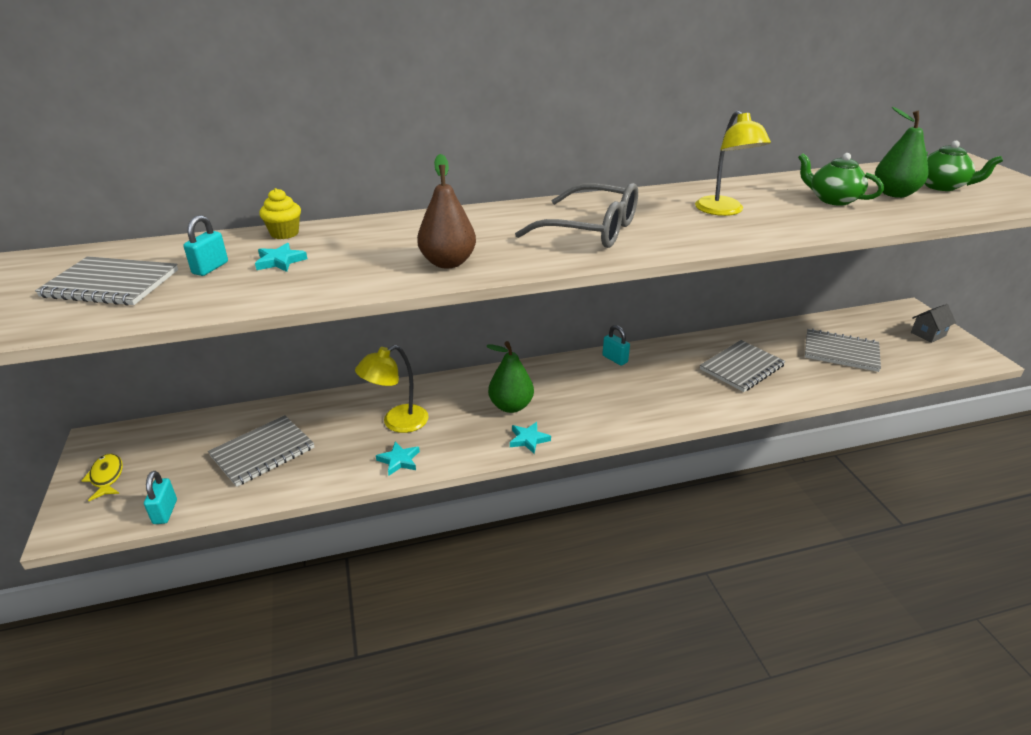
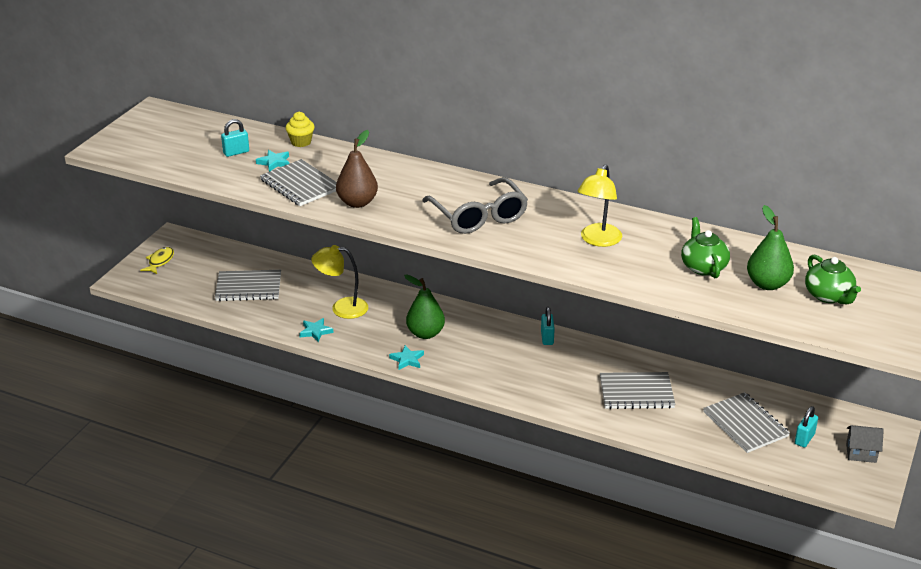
camera: 40 degrees right, 0 degrees up
grey notebook [35,256,178,306] -> grey notebook moved to [260,159,337,206]
turquoise padlock [144,471,177,524] -> turquoise padlock moved to [795,406,818,448]

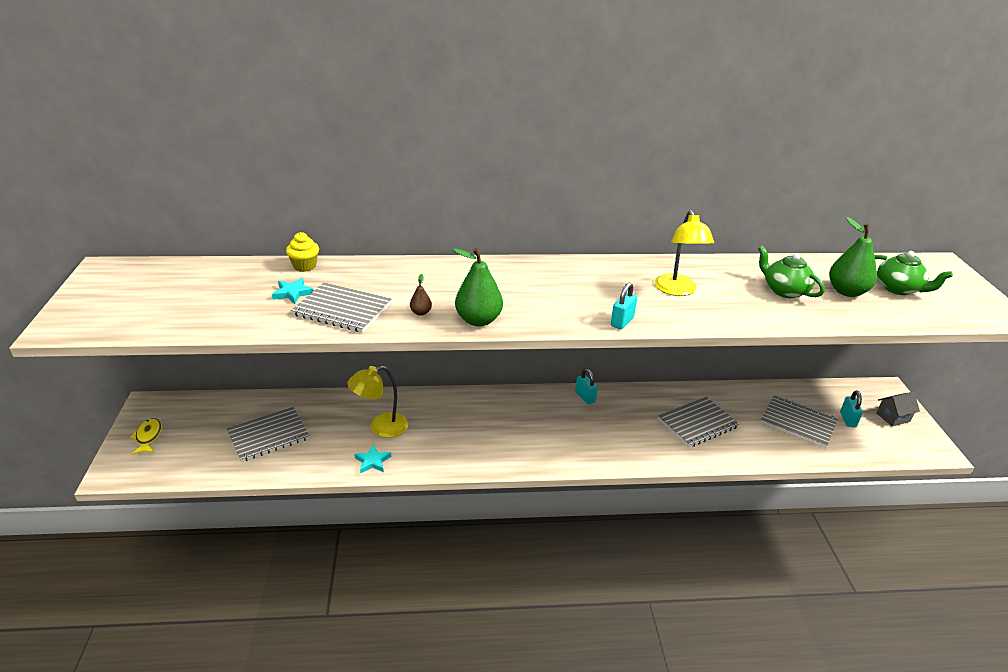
camera: 30 degrees left, 0 degrees up
turquoise padlock [221,119,249,157] -> turquoise padlock moved to [611,283,637,329]
brown pear [336,130,378,208] -> brown pear [410,274,432,316], size x0.47
turquoise star [389,345,424,370] -> none
green pear [404,275,445,339] -> green pear moved to [453,248,503,327]
grey glasses [422,177,528,234] -> none

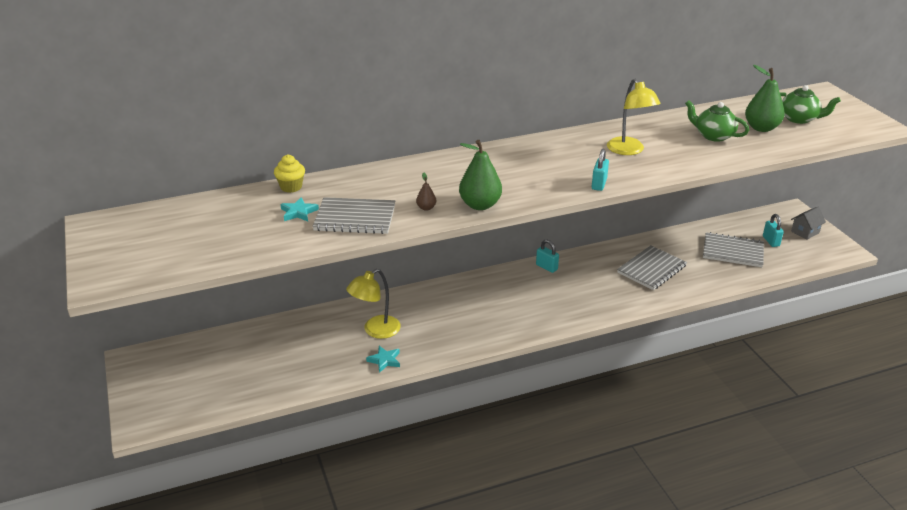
camera: 15 degrees left, 0 degrees up
yellow fish [129,418,162,455] -> none
grey notebook [227,407,310,462] -> none

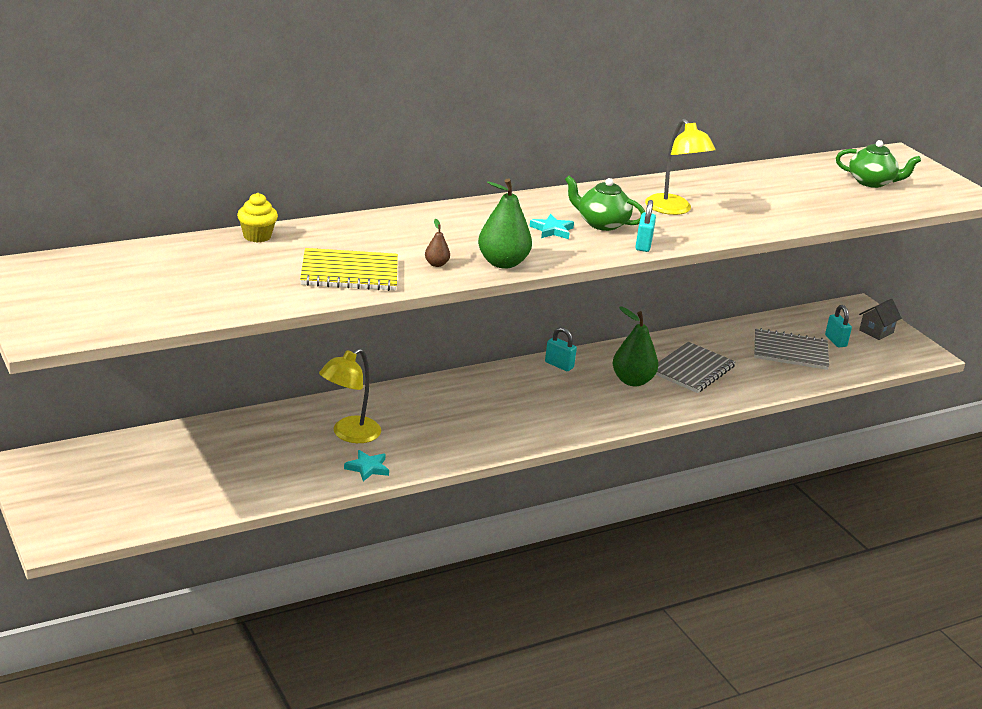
camera: 10 degrees left, 5 degrees down
turquoise star [280,197,319,221] -> turquoise star moved to [530,214,574,239]
grey notebook [312,197,395,234] -> yellow notebook [300,248,398,291]
green teapot [685,100,749,142] -> green teapot moved to [565,175,645,231]
green pear [745,65,785,132] -> green pear moved to [612,306,658,386]

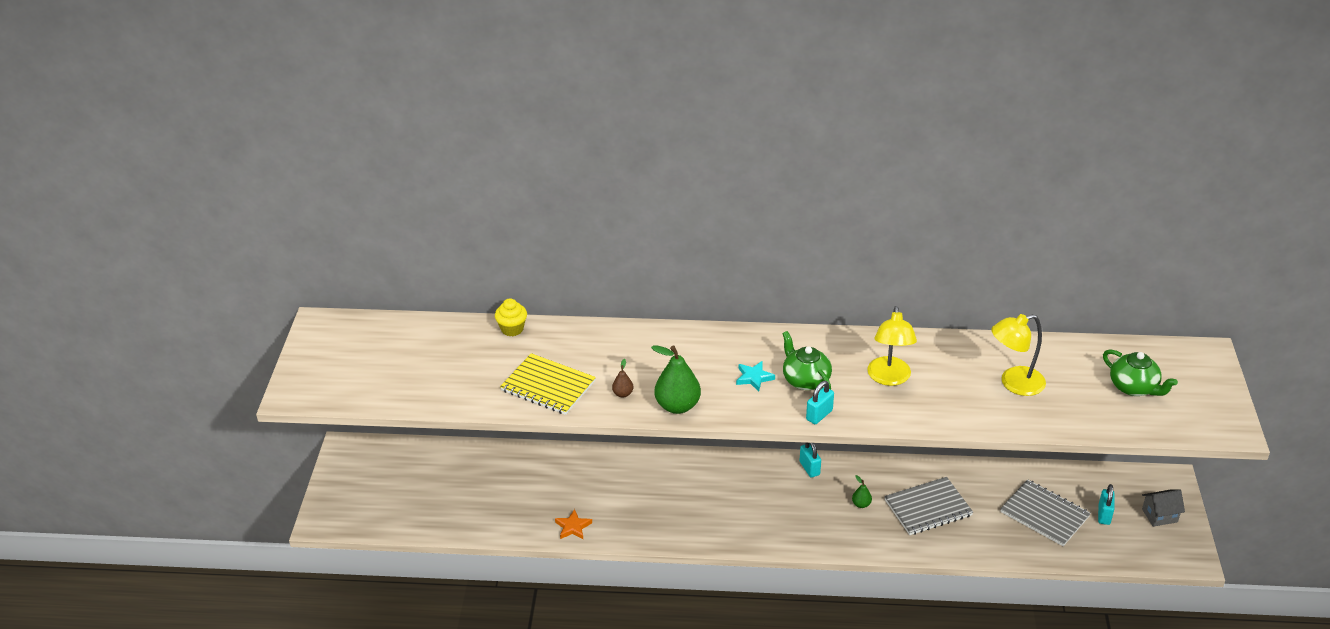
camera: 35 degrees right, 10 degrees up
yellow lamp [319,348,381,443] -> yellow lamp moved to [991,314,1046,396]
turquoise star [344,450,389,482] -> orange star [555,509,592,539]
green pear [612,306,658,386] -> green pear [852,475,872,508], size x0.47

